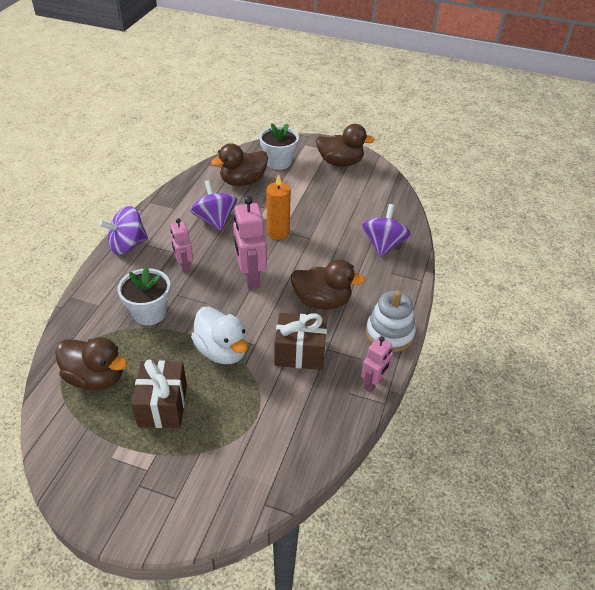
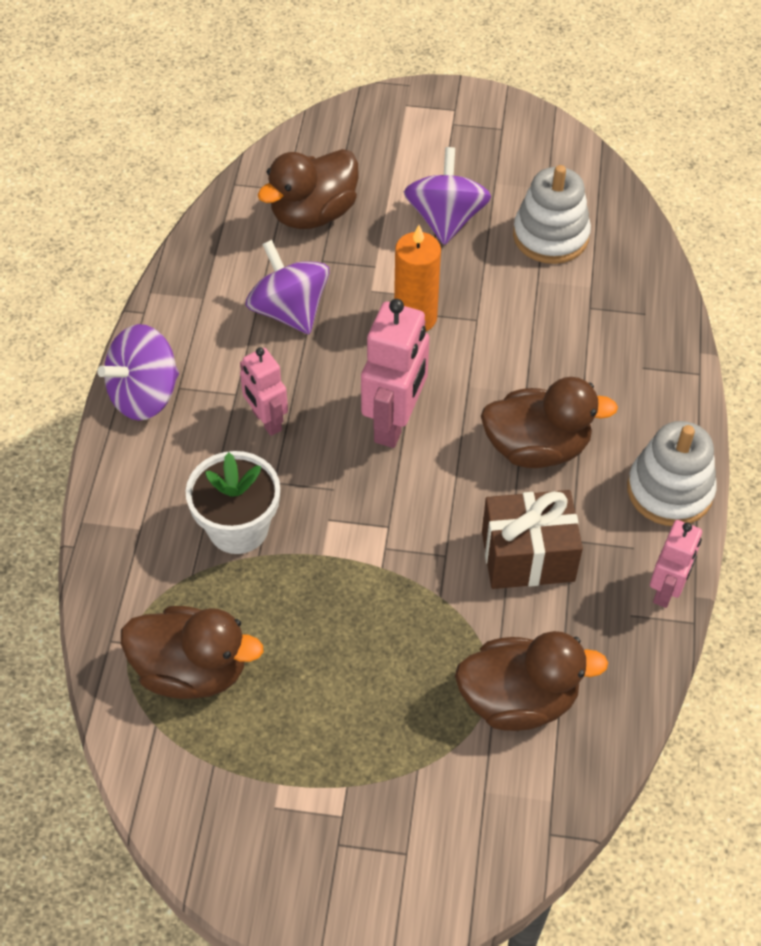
camera: 10 degrees left, 10 degrees up
brown gift [131,359,187,428] -> none
white duck [191,306,248,364] -> none
pink robot [233,196,267,289] -> pink robot turned 135 degrees counterclockwise [361,299,430,448]
white flower pot [259,123,299,170] -> none
brown duck [316,124,375,167] -> brown duck moved to [455,631,608,731]
purple spinning top [362,204,411,257] -> purple spinning top moved to [404,147,491,245]
none -> white stacking toy [513,165,591,264]

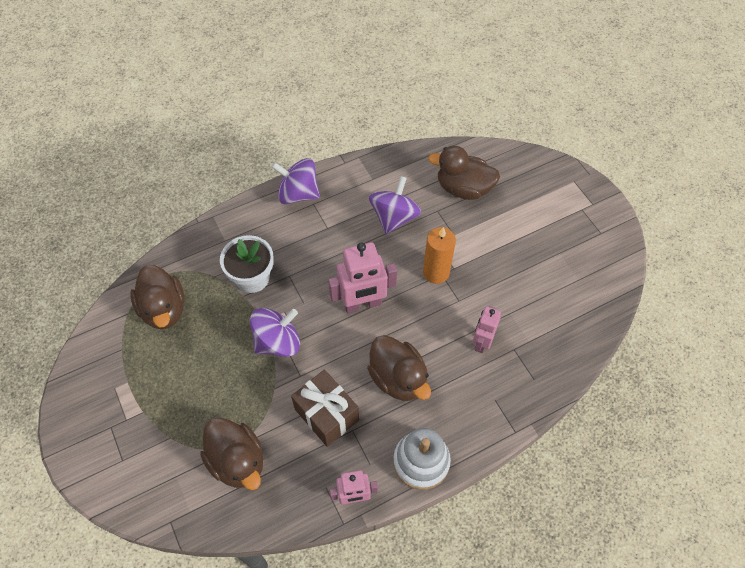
camera: 55 degrees right, 5 degrees up
pink robot [240,347,288,436] -> pink robot moved to [472,306,501,353]
purple spinning top [404,147,491,245] -> purple spinning top moved to [250,308,300,357]
white stacking toy [513,165,591,264] -> none

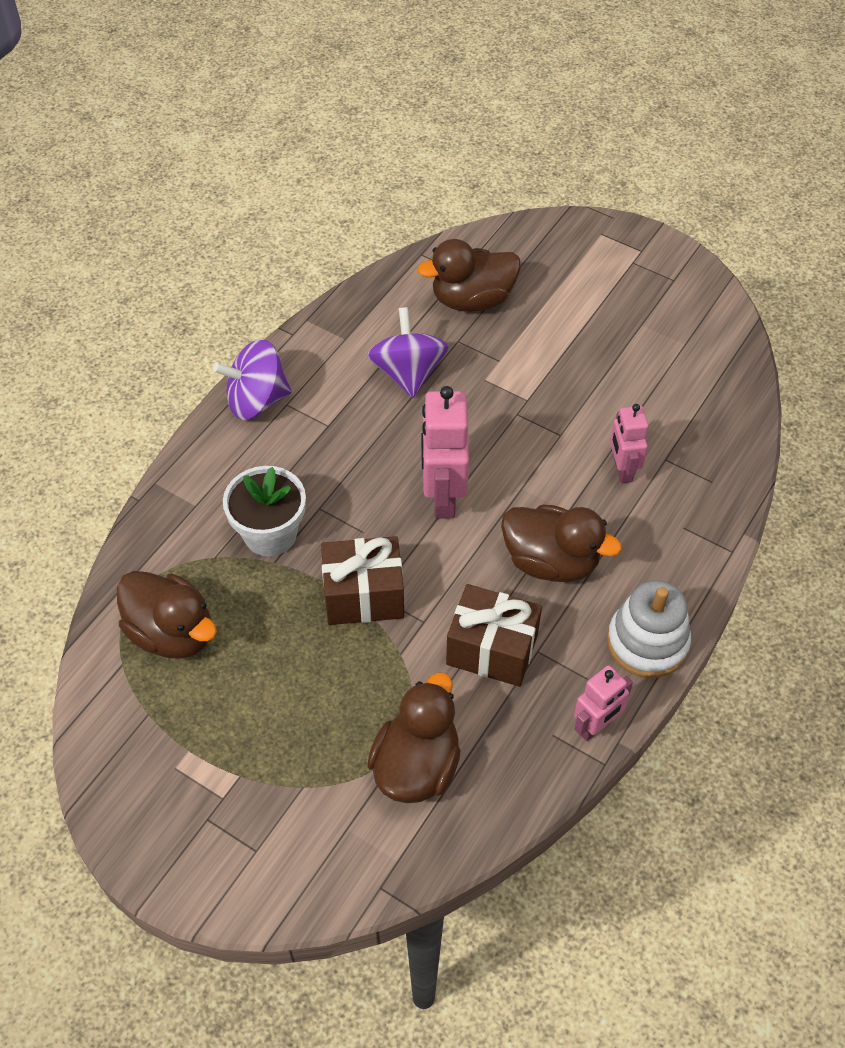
camera: 30 degrees left, 5 degrees down
brown duck [200,417,263,490] -> brown duck turned 90 degrees counterclockwise [367,672,461,803]
purple spinning top [250,308,300,357] -> brown gift [321,536,404,625]
pink robot [328,242,397,313] -> pink robot turned 135 degrees clockwise [421,386,469,519]
orange candle [423,227,456,284] -> none

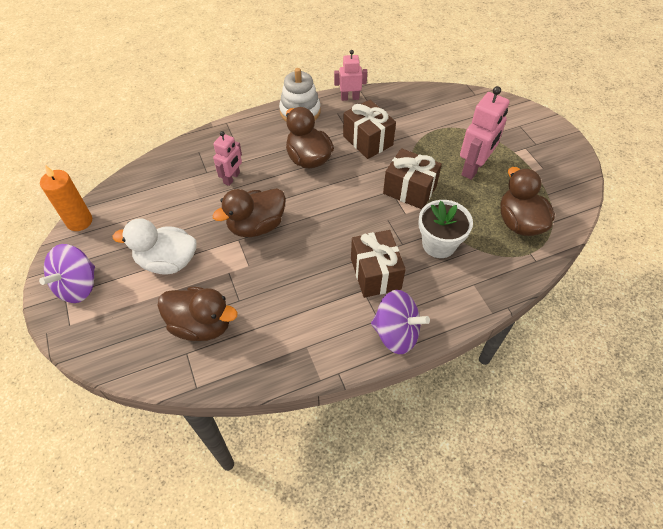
camera: 145 degrees left, 0 degrees up
purple spinning top [367,307,449,398] -> purple spinning top moved to [39,244,95,303]
brown duck [367,672,461,803] -> brown duck moved to [212,188,286,237]
pink robot [421,386,469,519] -> pink robot moved to [460,86,509,180]
none -> orange candle [40,165,92,231]
none -> white duck [113,218,197,275]
none -> brown gift [351,230,406,298]

